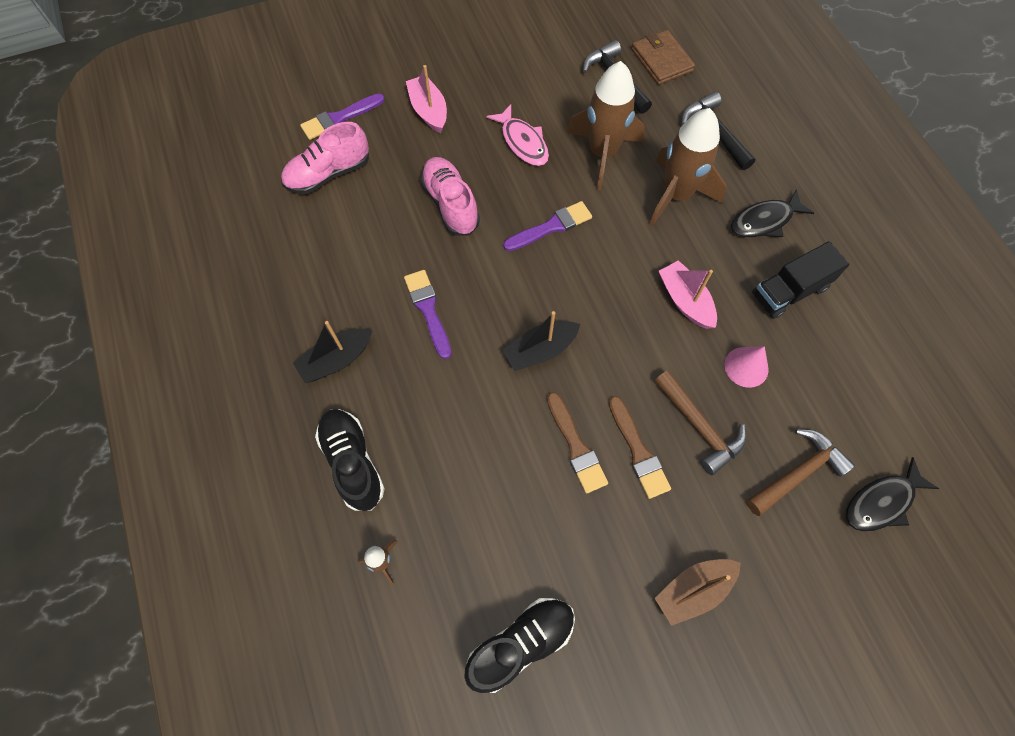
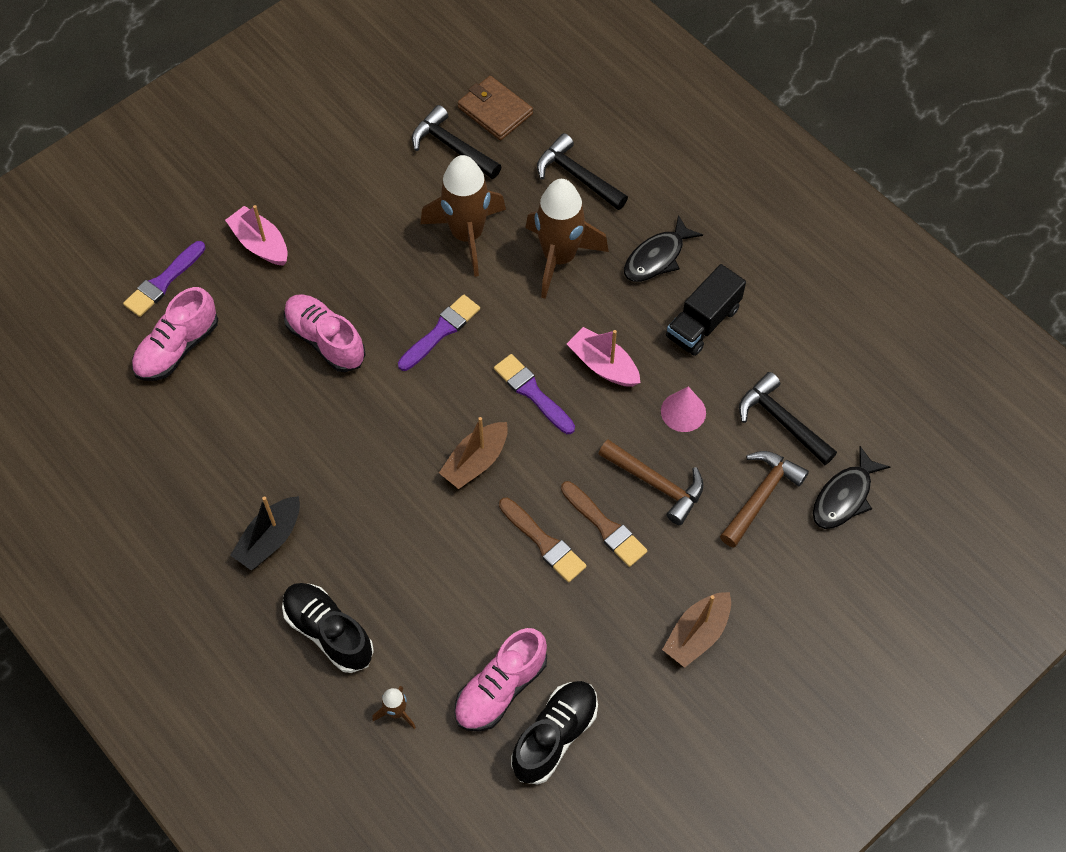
camera: 20 degrees left, 5 degrees down
purple brush [404,270,451,359] -> purple brush moved to [494,354,575,434]
pink fish [486,104,549,166] -> none
black boat [502,311,580,371] -> brown boat [439,417,508,489]
none -> pink shoe [455,628,547,731]
none -> black hammer [739,372,837,465]

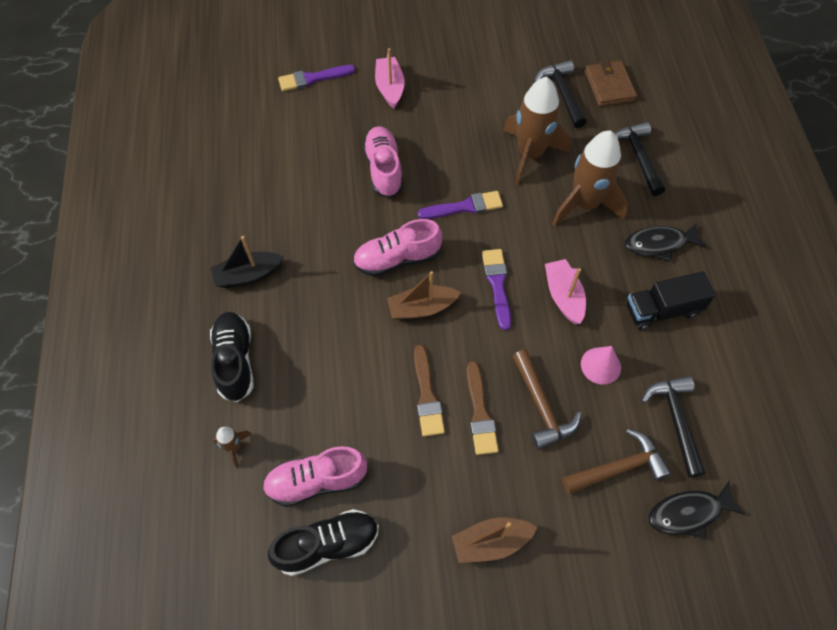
camera: 35 degrees right, 0 degrees up
pink shoe [132,287,218,381] -> pink shoe moved to [353,219,442,276]

